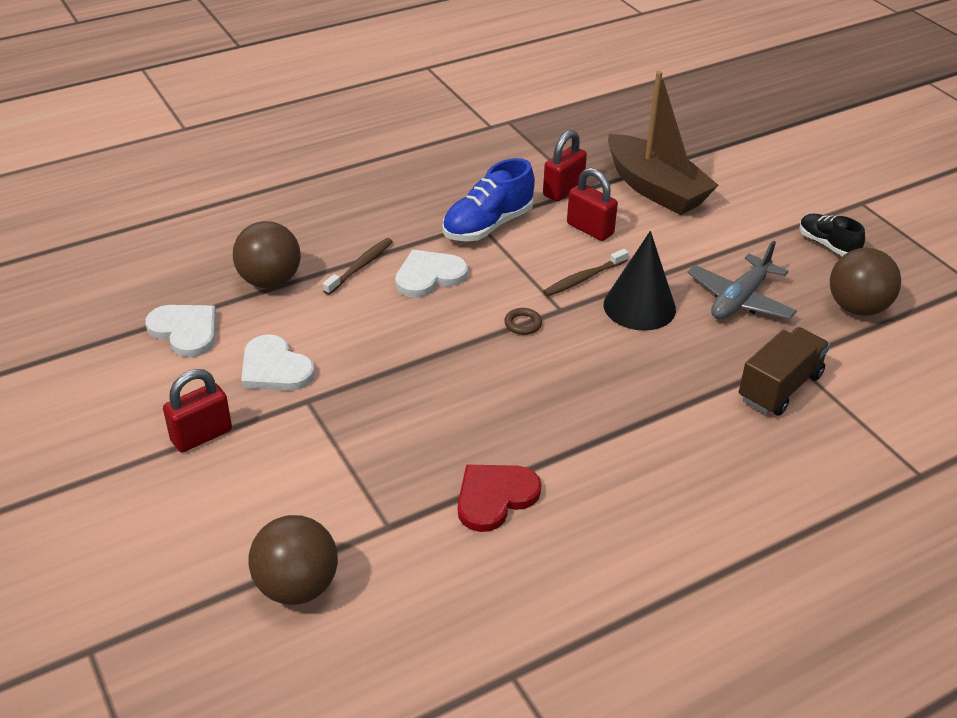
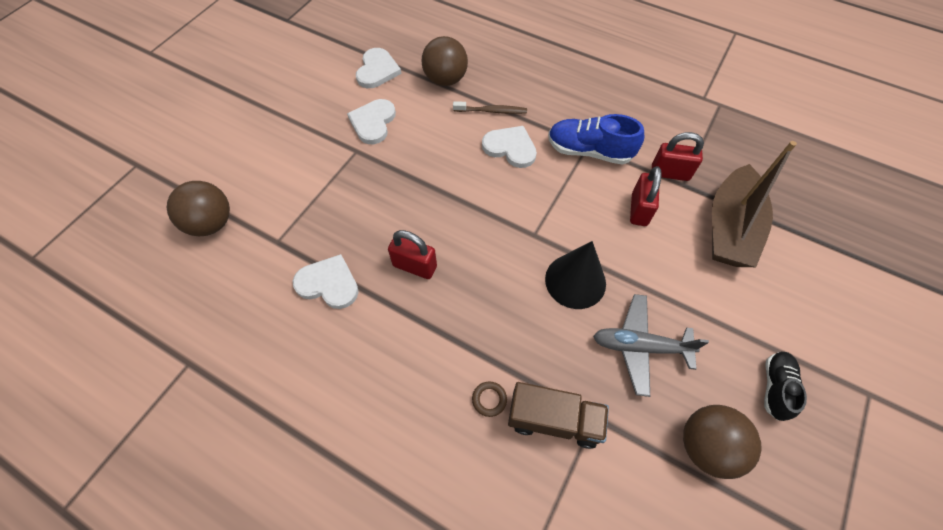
camera: 60 degrees right, 20 degrees up
red padlock [163,369,232,452] -> red padlock moved to [388,230,437,279]
red heart [458,464,541,532] -> white heart [293,254,359,309]
brown ring [504,308,542,335] -> brown ring moved to [472,381,507,417]
brown toothbrush [543,249,629,296] -> none

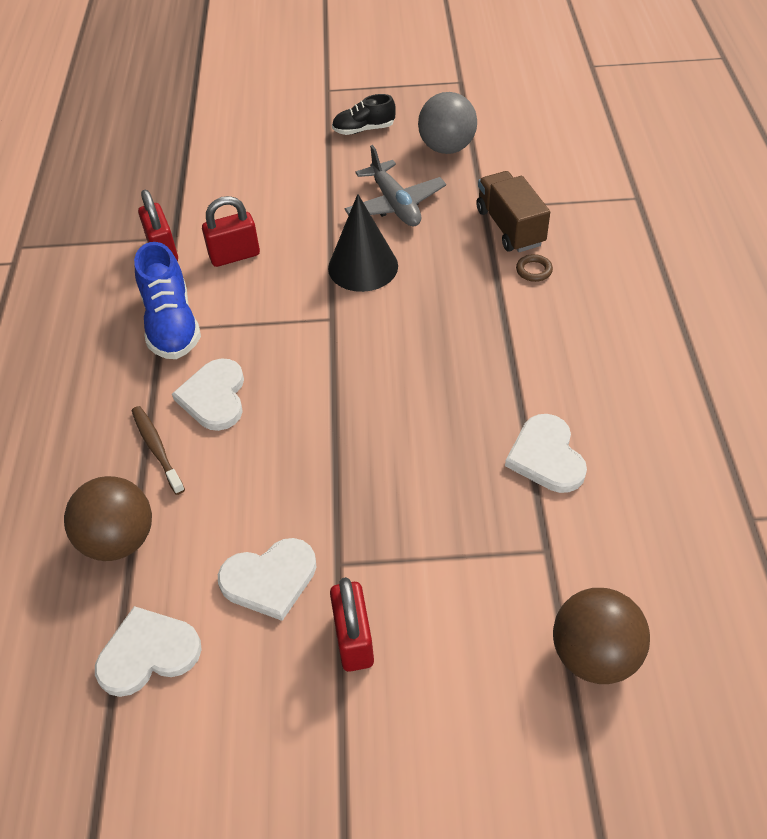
camera: 120 degrees left, 10 degrees down
red padlock [388,230,437,279] -> red padlock moved to [330,577,374,672]
brown ball [683,405,762,479] -> grey ball [418,92,477,154]
brown boat [712,141,797,267] -> none

